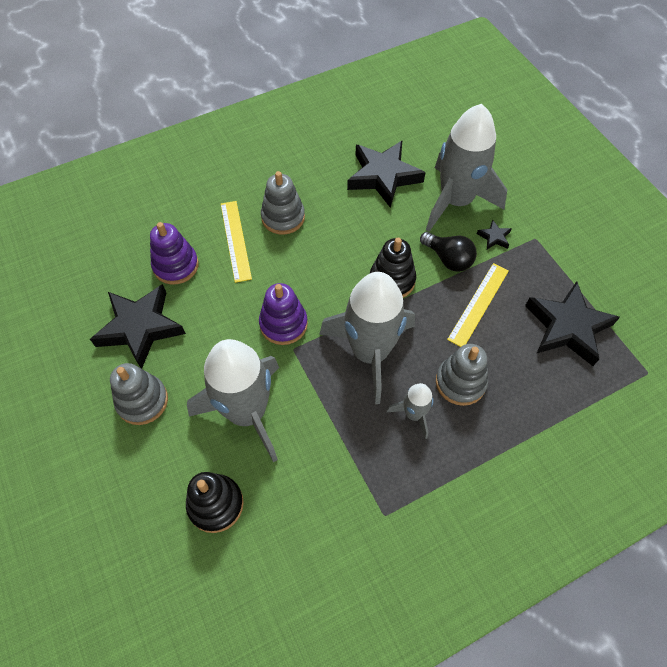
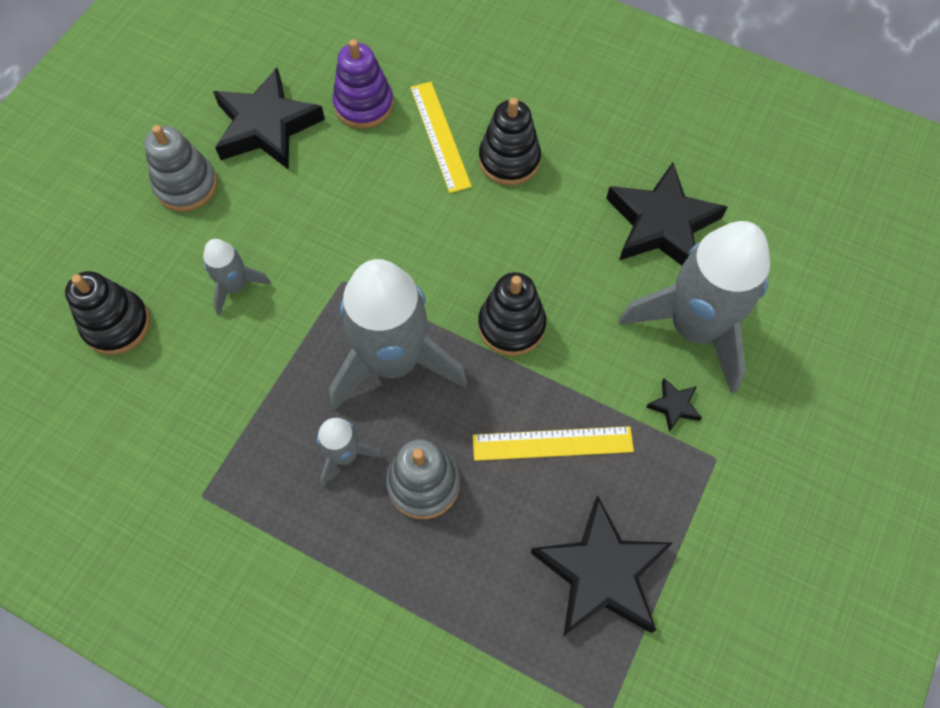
camera: 55 degrees right, 5 degrees up
grey rocket [187,339,279,462] -> grey rocket [203,239,271,316], size x0.47
yellow ruler [221,201,252,283] -> yellow ruler turned 60 degrees counterclockwise [410,82,472,193]
purple stacking toy [259,283,308,345] -> none
grey stacking toy [261,171,305,235] -> black stacking toy [479,98,541,185]
black light bulb [420,232,477,272] -> none

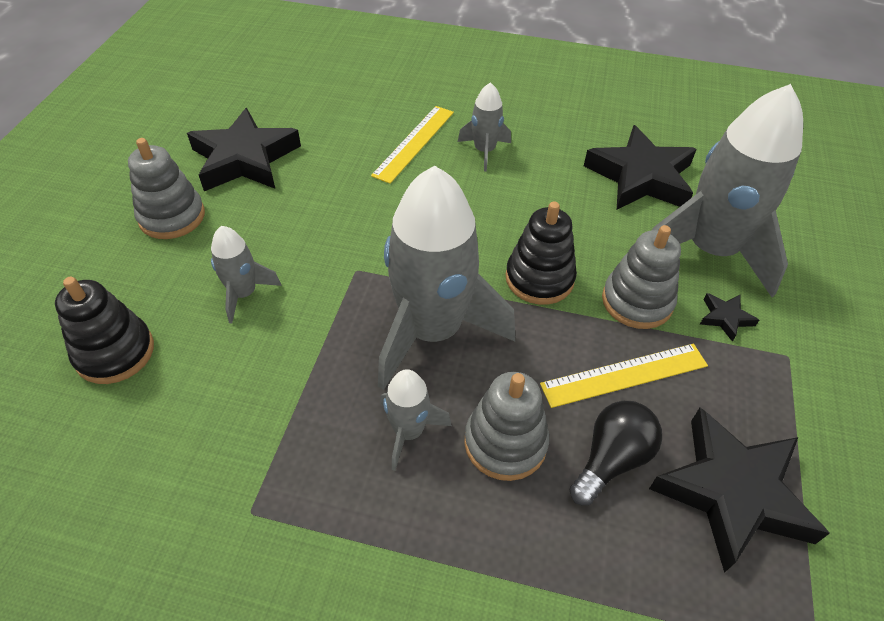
camera: 15 degrees left, 15 degrees down
purple stacking toy [333,39,394,129] -> none
yellow ruler [410,82,472,193] -> yellow ruler turned 60 degrees clockwise [371,106,454,184]
black stacking toy [479,98,541,185] -> grey rocket [458,82,511,172]
none -> black light bulb [570,401,662,506]
none -> grey stacking toy [602,225,681,329]

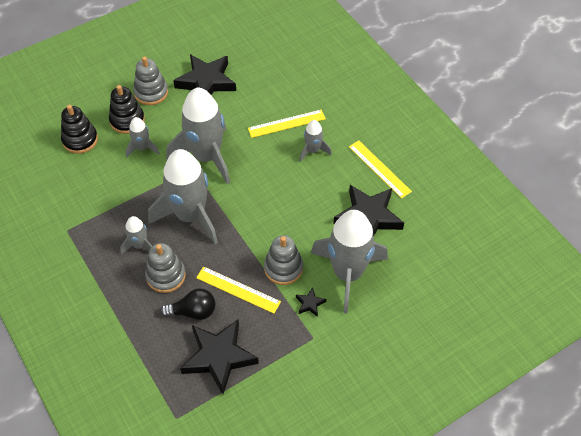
camera: 45 degrees right, 5 degrees up
black stacking toy [505,202,577,305] -> black stacking toy moved to [109,85,145,134]
none -> grey rocket [166,88,230,184]
none -> yellow ruler [349,140,412,199]

